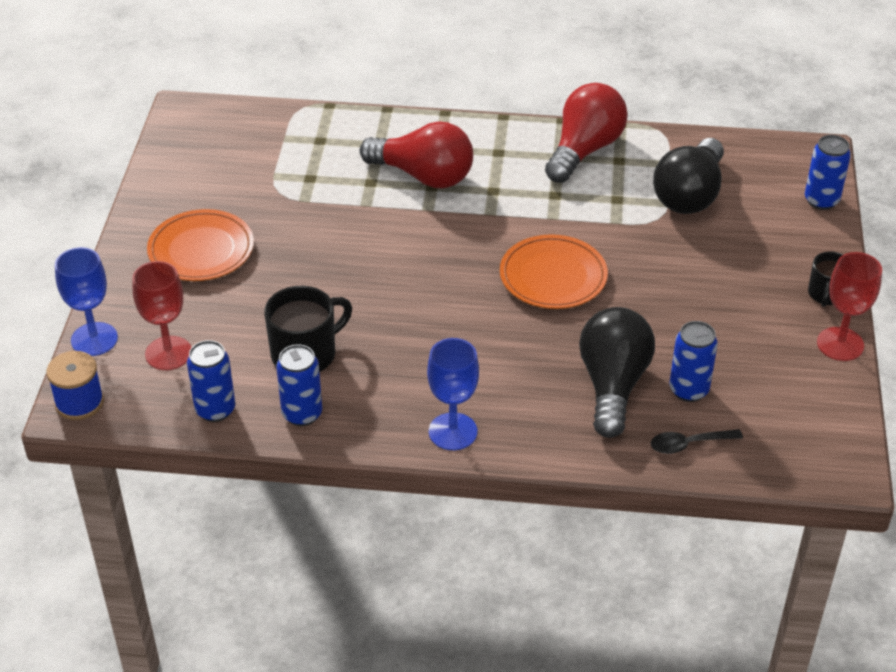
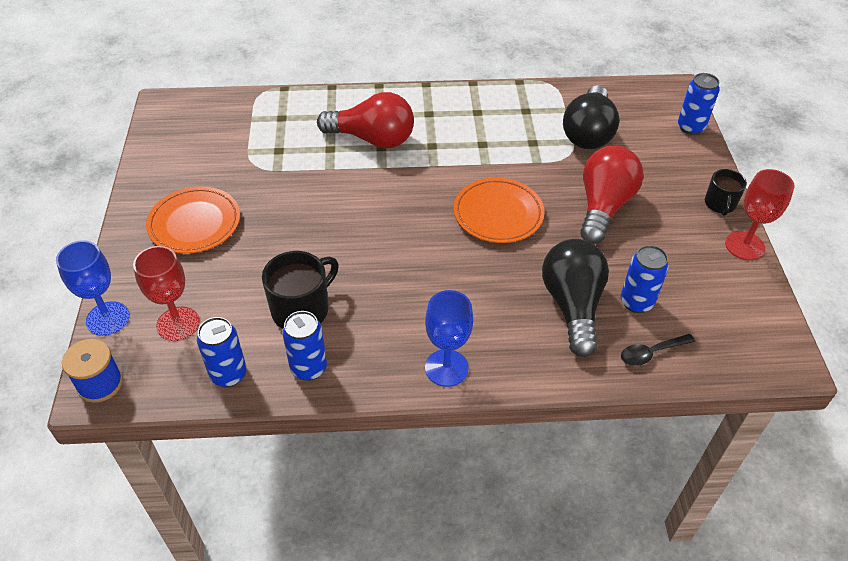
camera: 10 degrees left, 5 degrees up
red light bulb [545,83,628,183] -> red light bulb moved to [580,146,644,244]

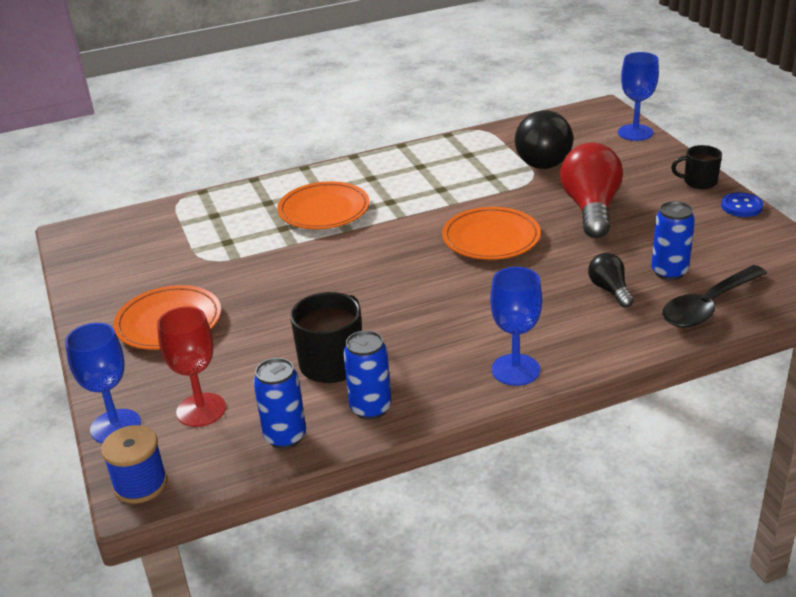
camera: 15 degrees left, 15 degrees down
red light bulb [317,92,414,149] -> orange plate [277,181,370,229]
black light bulb [542,239,609,357] -> black light bulb [588,253,634,308], size x0.51
black spoon [621,334,695,366] -> black spoon [662,265,767,328], size x1.69
blue can [678,73,720,135] -> blue goblet [618,52,659,141]
black mug [705,169,747,216] -> black mug turned 105 degrees clockwise [671,145,722,189]
red goblet [725,169,795,261] -> blue button [721,193,763,217]

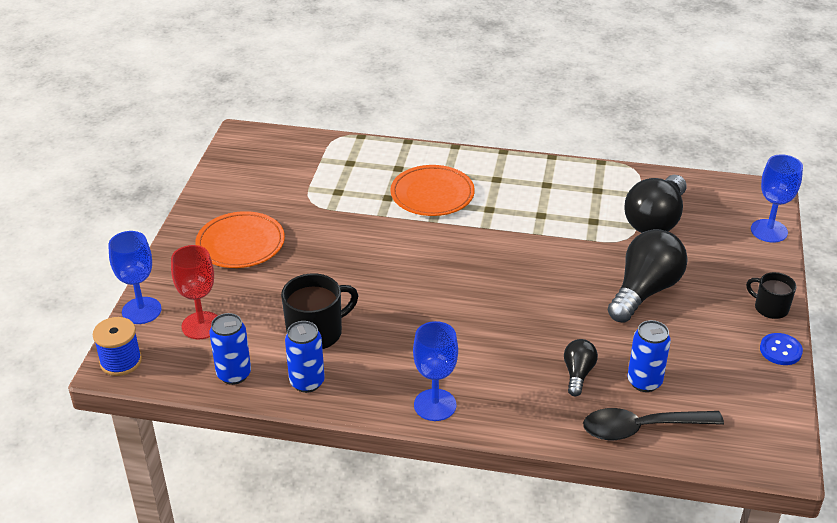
camera: 30 degrees right, 5 degrees up
orange plate [442,207,541,260] -> none
red light bulb [560,143,623,238] -> black light bulb [608,229,688,322]

